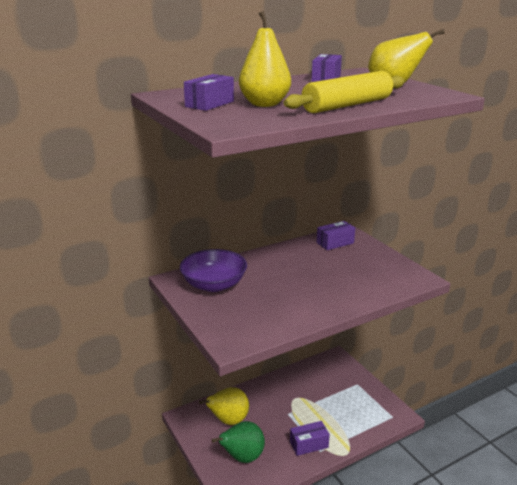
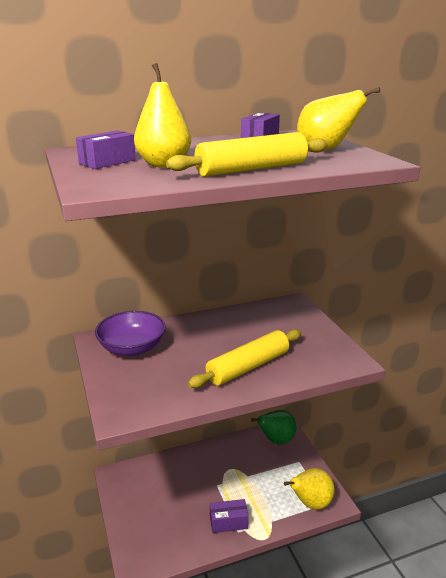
camera: 10 degrees right, 0 degrees up
yellow pear [199,387,249,425] -> yellow pear moved to [284,468,334,510]
green pear [212,421,265,463] -> green pear moved to [251,410,297,445]
purple box [316,221,355,250] -> none
none -> yellow rolling pin [188,329,301,388]

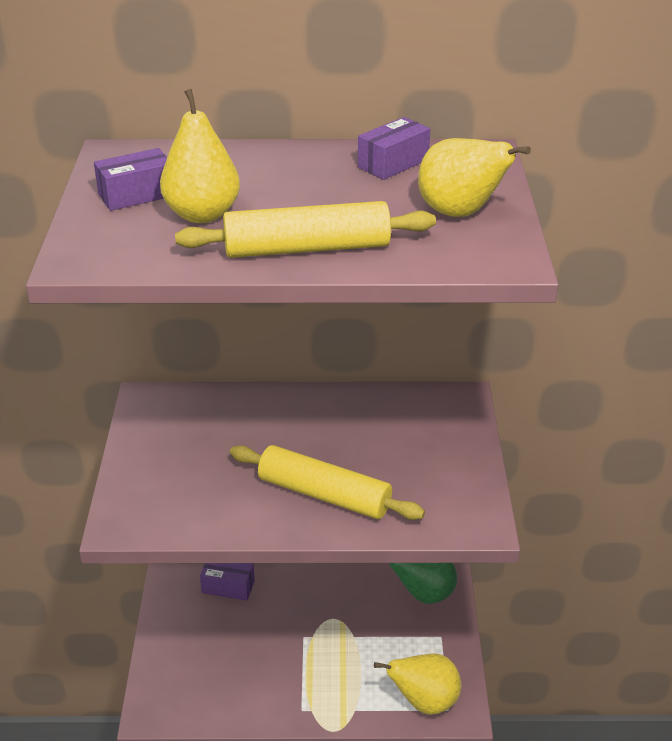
camera: 20 degrees right, 10 degrees up
purple bowl [95,311,165,356] -> none
yellow rolling pin [188,329,301,388] -> yellow rolling pin turned 45 degrees clockwise [230,445,425,520]
purple box [210,499,249,533] -> purple box moved to [200,563,255,601]

